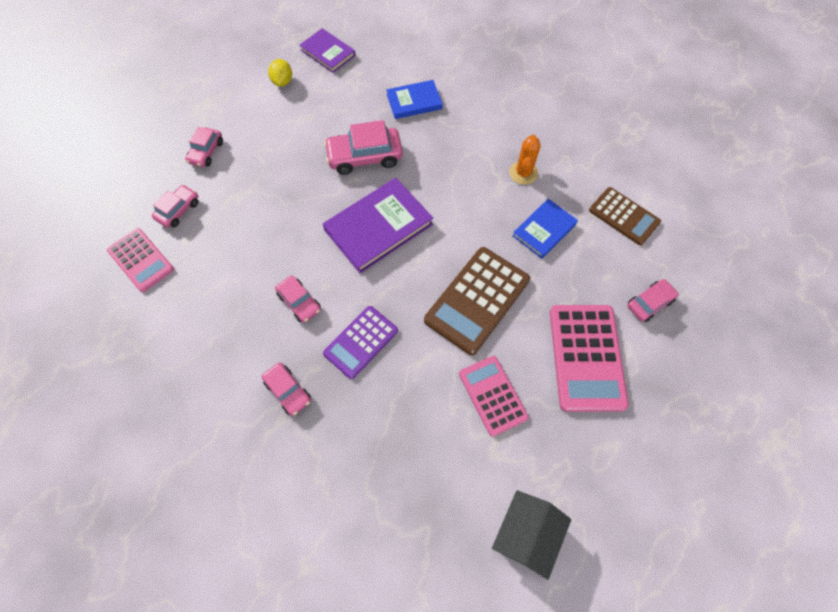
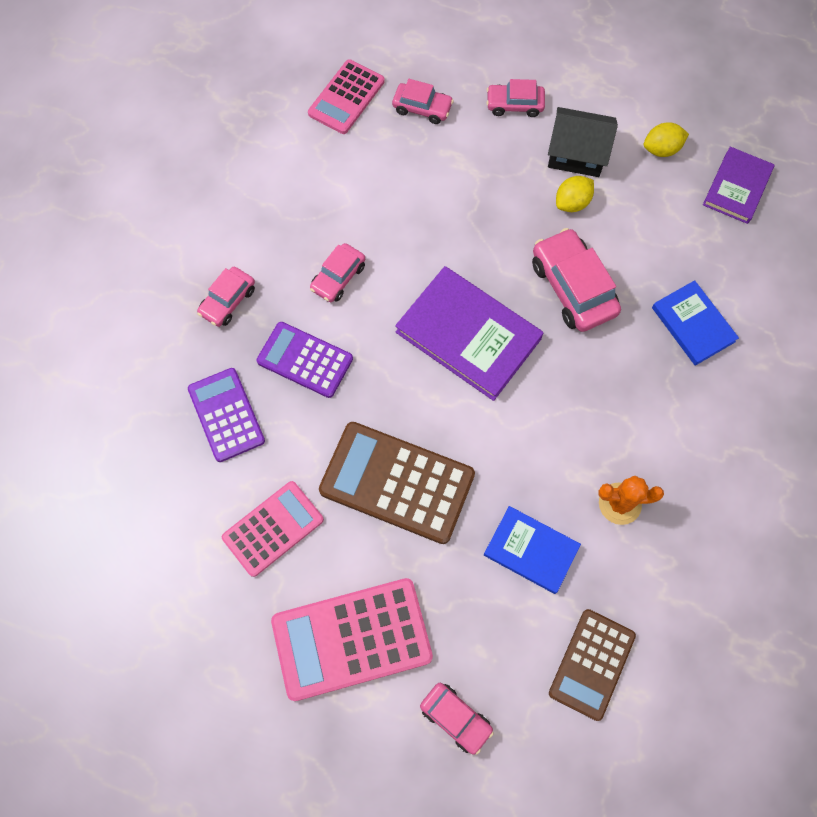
camera: 75 degrees right, 5 degrees up
black house [492,490,571,580] -> black house moved to [548,107,618,177]
none -> purple calculator [188,368,265,462]
none -> yellow lemon [556,176,594,212]

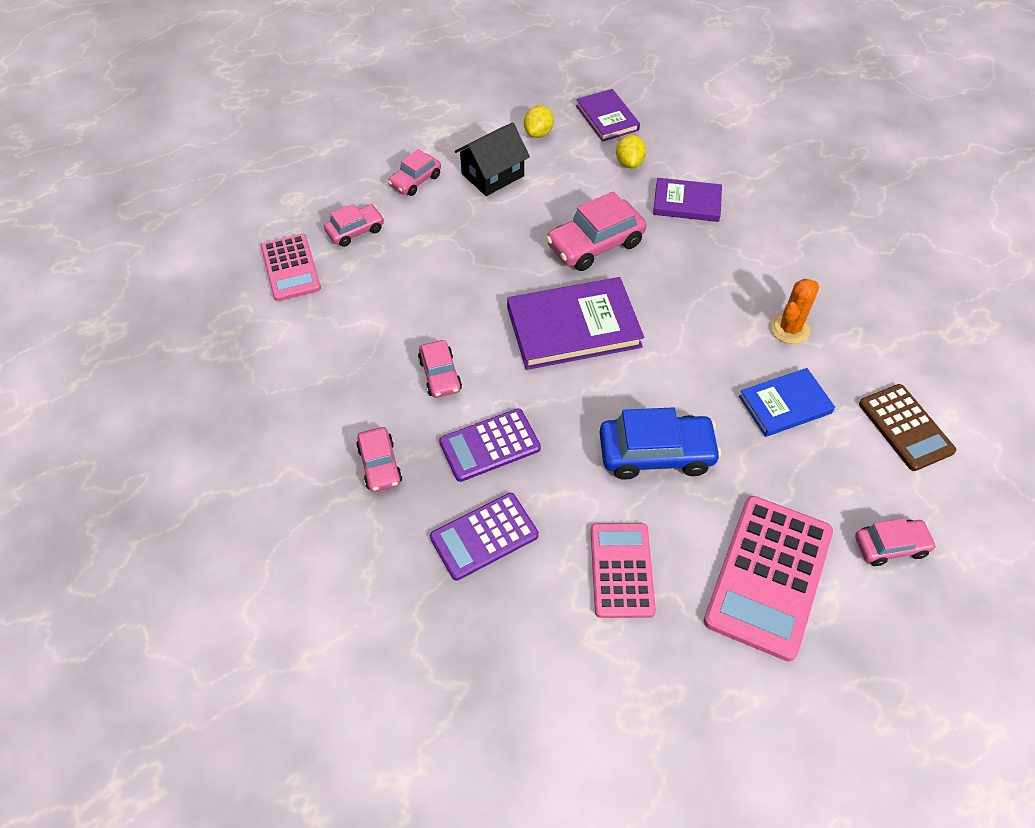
camera: 50 degrees left, 15 degrees down
purple calculator [188,368,265,462] -> purple calculator turned 45 degrees counterclockwise [430,493,539,581]
brown calculator [319,422,475,544] -> blue car [600,407,721,480]
pink car [532,228,621,332] -> pink car turned 45 degrees counterclockwise [546,191,647,271]
yellow lemon [556,176,594,212] -> yellow lemon moved to [616,134,646,168]
blue book [652,280,739,366] -> purple book [653,178,722,222]

